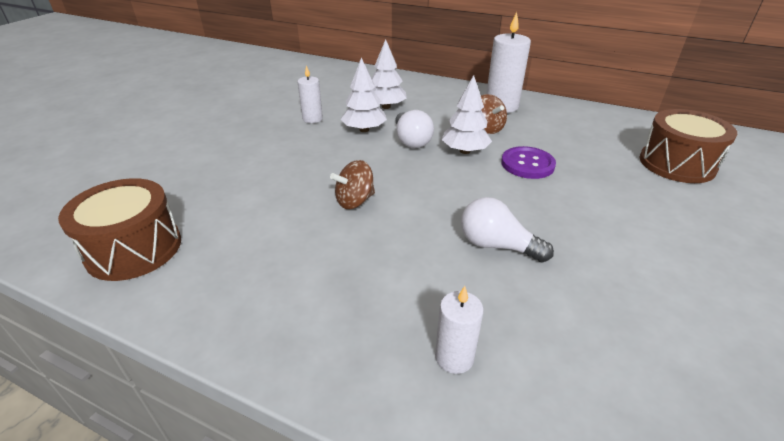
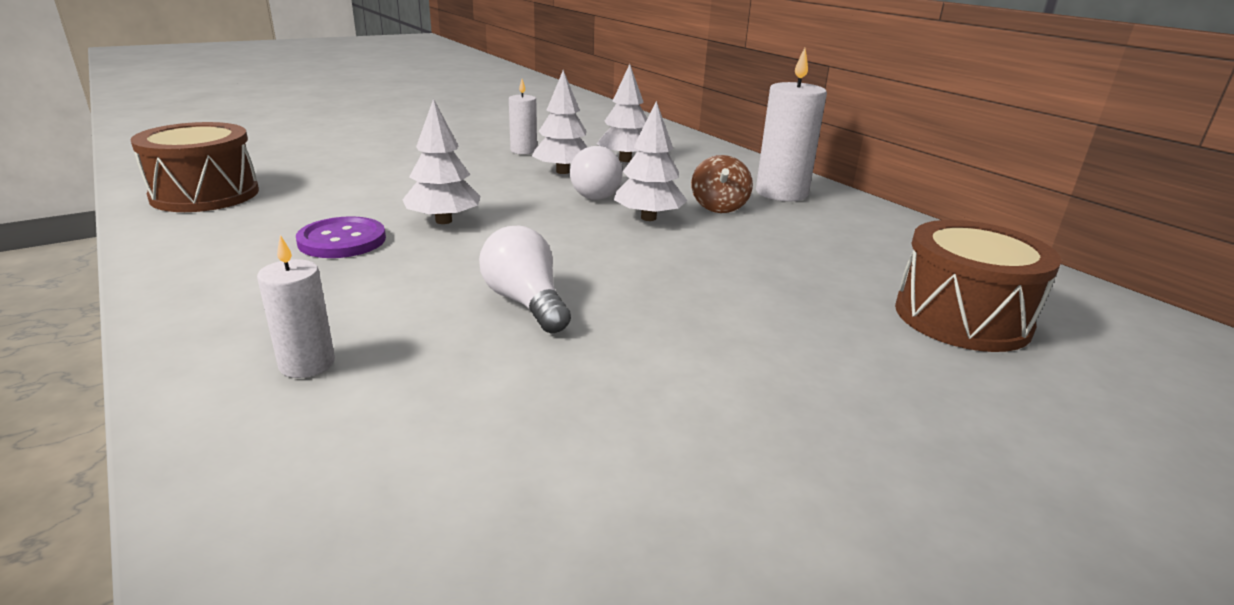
camera: 30 degrees right, 10 degrees down
brown spinning top [330,160,375,209] -> white tree [402,99,481,224]
purple button [501,146,556,179] -> purple button moved to [296,216,386,258]

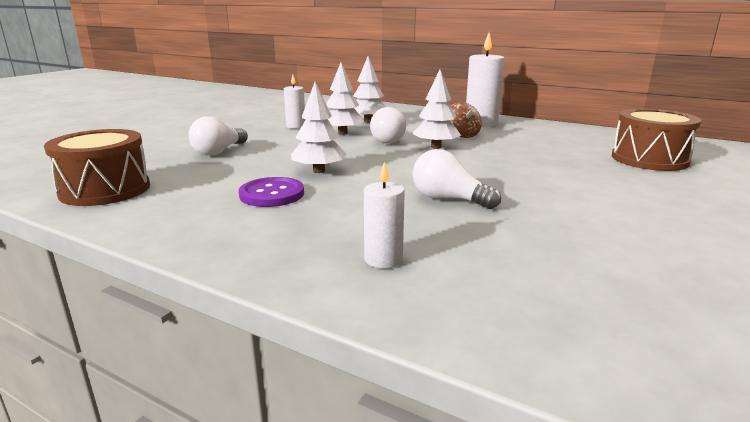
camera: 25 degrees left, 5 degrees down
none -> white light bulb [188,116,248,156]

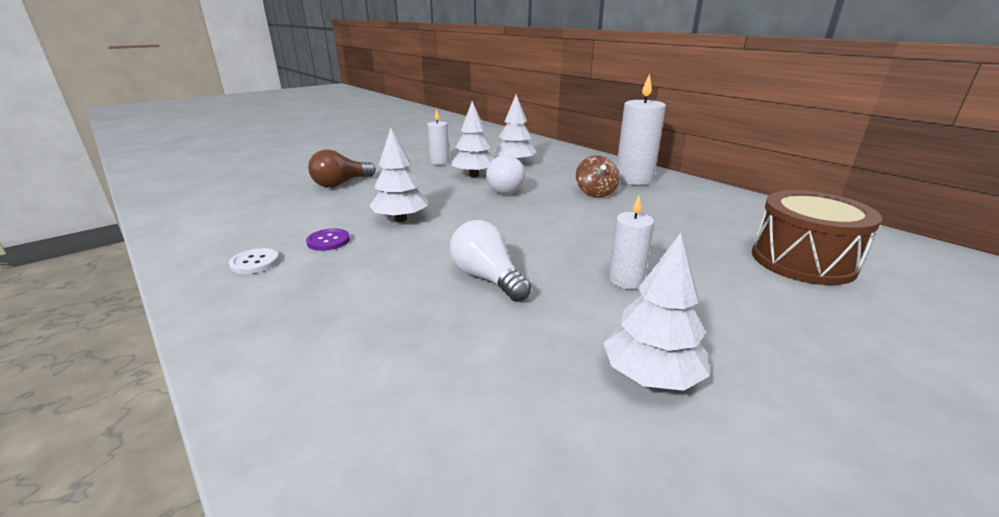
camera: 20 degrees right, 5 degrees up
brown drum [44,129,150,206] -> none
white light bulb [188,116,248,156] -> brown light bulb [308,149,376,188]
purple button [239,177,304,207] -> purple button [306,228,350,251], size x0.64
white candle [364,162,405,269] -> white candle moved to [609,196,654,289]
white tree [412,70,461,149] -> white tree moved to [603,233,709,391]
none -> white button [229,248,279,274]

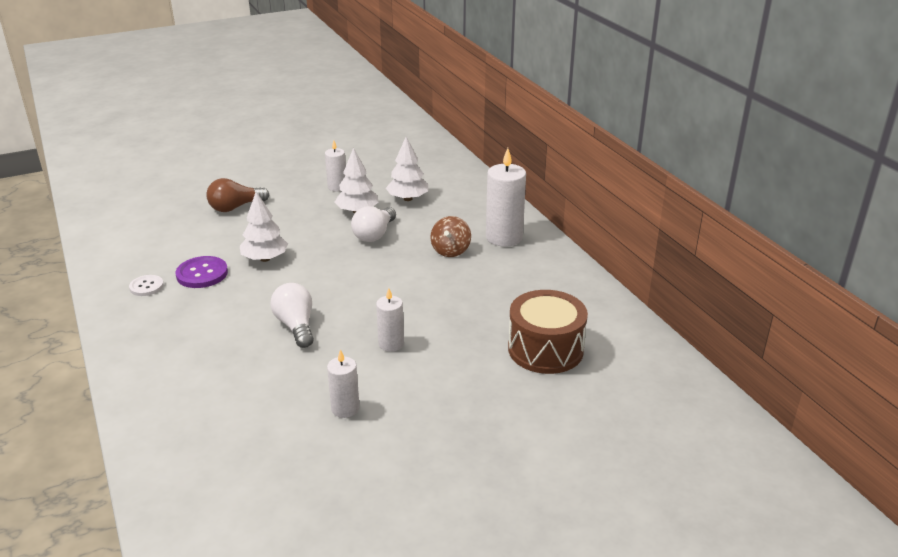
camera: 15 degrees right, 5 degrees up
purple button [306,228,350,251] -> purple button [176,256,228,288], size x1.57
white tree [603,233,709,391] -> white candle [327,349,360,418]

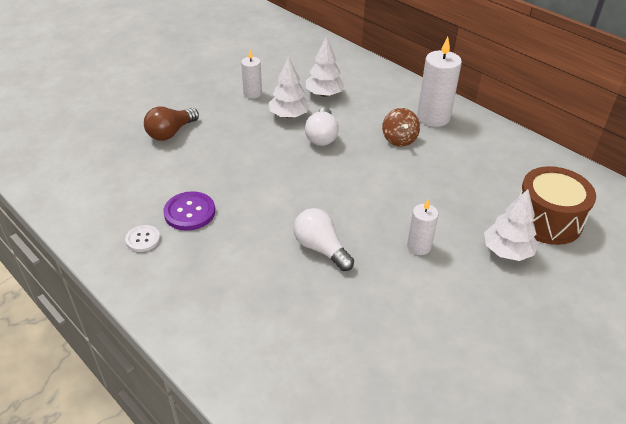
camera: 20 degrees left, 10 degrees up
white tree [240,192,288,262] -> white tree moved to [484,189,538,261]
white candle [327,349,360,418] -> none

